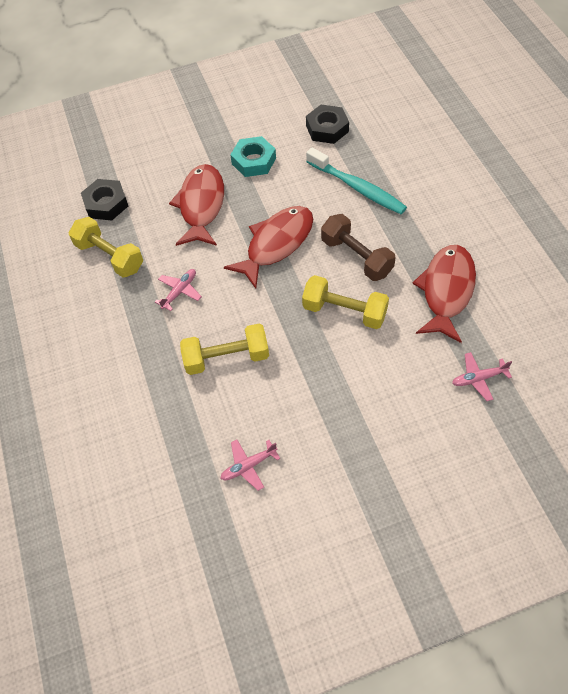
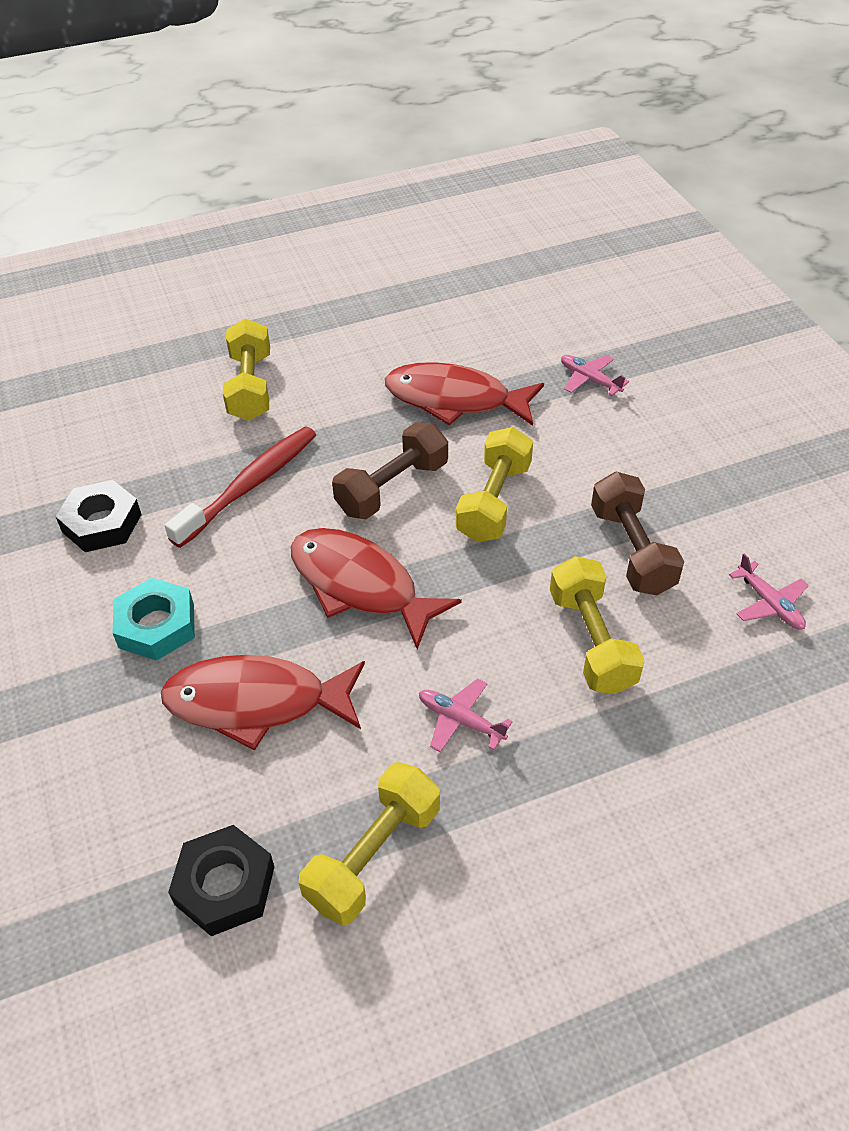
camera: 95 degrees left, 10 degrees down
turquoise toothbrush [306,147,407,214] -> red toothbrush [165,426,316,548]
pink plane [452,352,512,401] -> pink plane turned 150 degrees clockwise [561,355,629,396]
none -> yellow dumbbell [223,319,270,421]
none -> brown dumbbell [591,471,684,595]

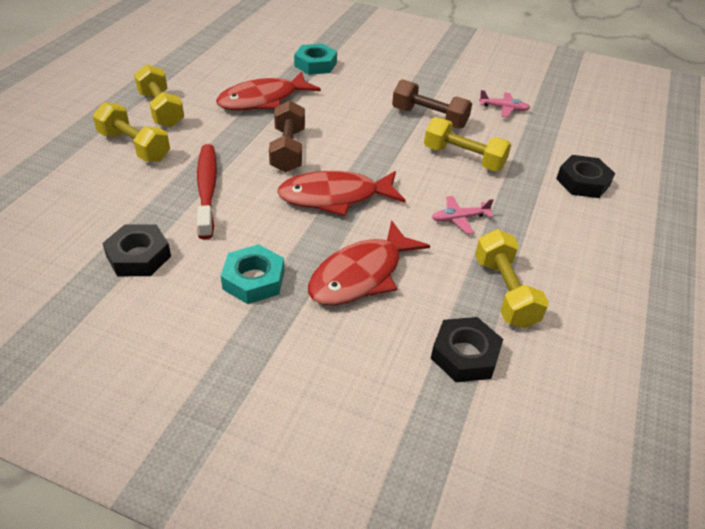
camera: 50 degrees left, 5 degrees down
yellow dumbbell [456,427,533,542] -> yellow dumbbell moved to [134,64,184,127]
pink plane [561,355,629,396] -> turquoise nut [294,44,337,75]
none -> black nut [556,155,615,198]

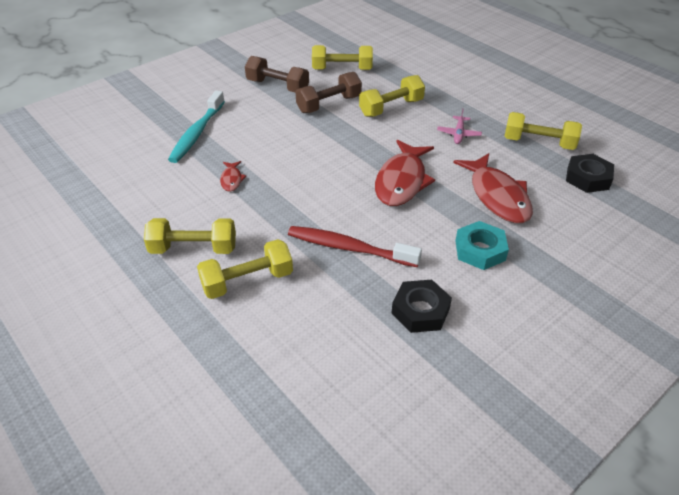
camera: 60 degrees left, 0 degrees up
red fish [216,71,321,110] -> red fish [220,161,246,192], size x0.46
brown dumbbell [269,100,305,173] -> brown dumbbell moved to [245,56,309,92]
turquoise nut [294,44,337,75] -> turquoise toothbrush [168,91,225,163]
pink plane [479,90,530,117] -> yellow dumbbell [312,45,373,70]
black nut [556,155,615,198] -> none

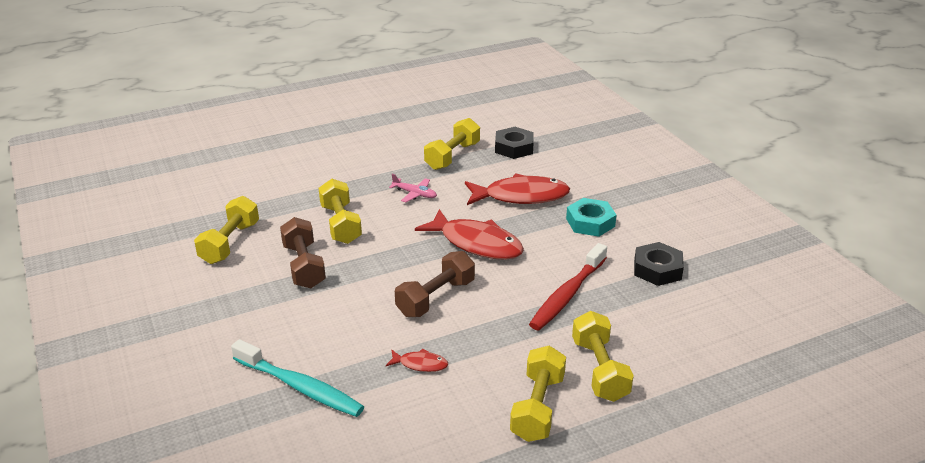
camera: 75 degrees left, 10 degrees down
brown dumbbell [245,56,309,92] -> brown dumbbell moved to [395,251,475,317]

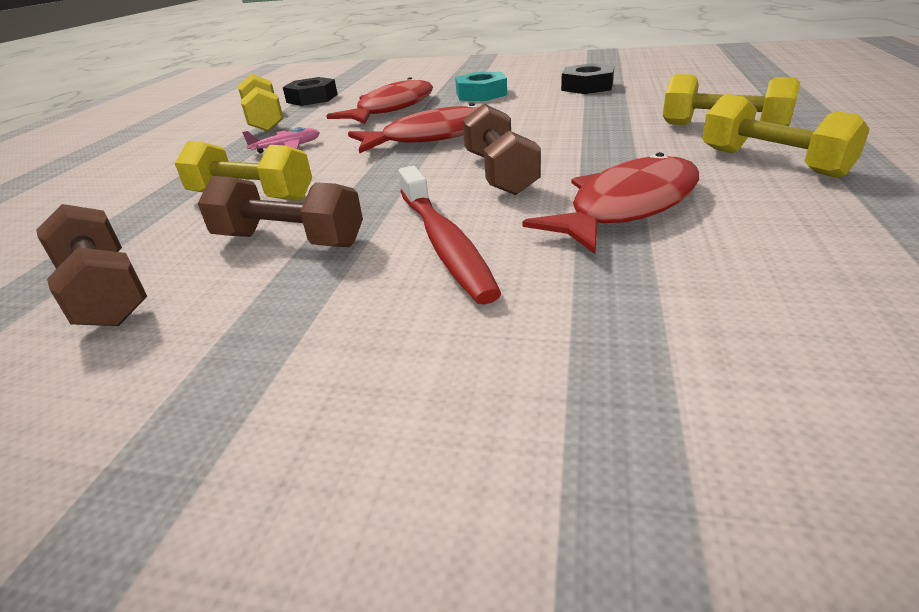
camera: 50 degrees left, 0 degrees up
yellow dumbbell [194,196,259,264] -> brown dumbbell [36,204,147,326]
turquoise toothbrush [231,339,364,417] -> none
red fish [386,348,448,372] -> red fish [522,152,699,254], size x2.19
red toothbrush [529,243,607,330] -> red toothbrush moved to [398,166,501,305]

